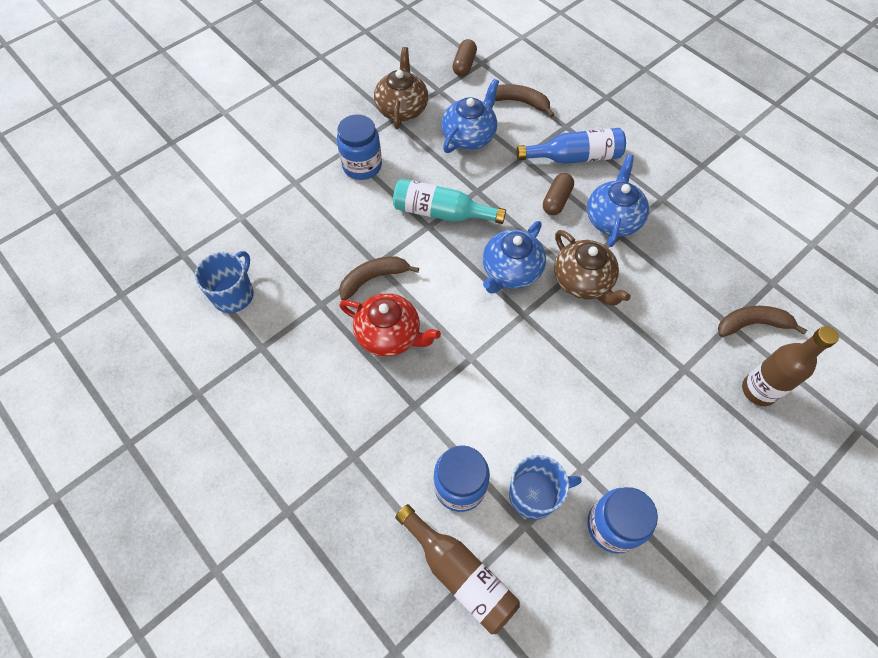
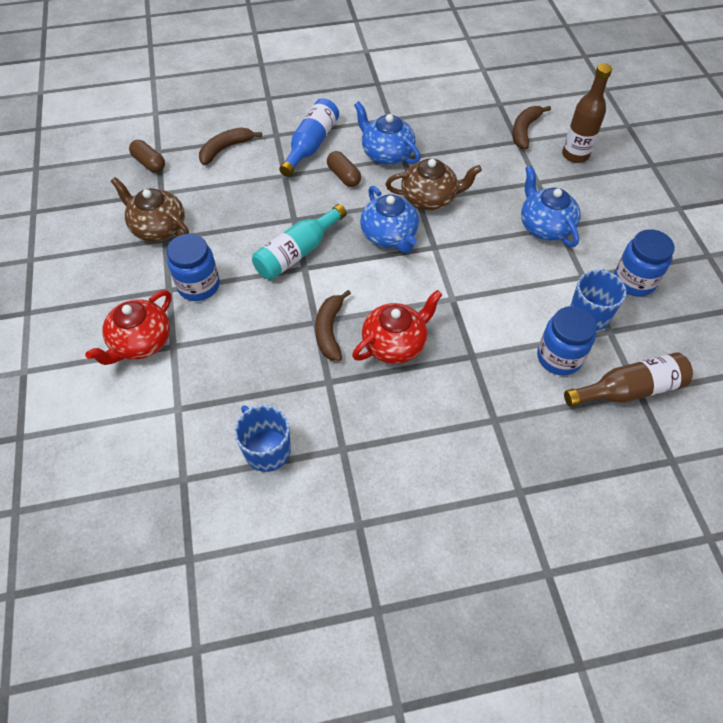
camera: 60 degrees left, 5 degrees down
blue teapot [441,79,499,153] -> blue teapot moved to [521,166,581,247]
none -> red teapot [85,290,171,365]

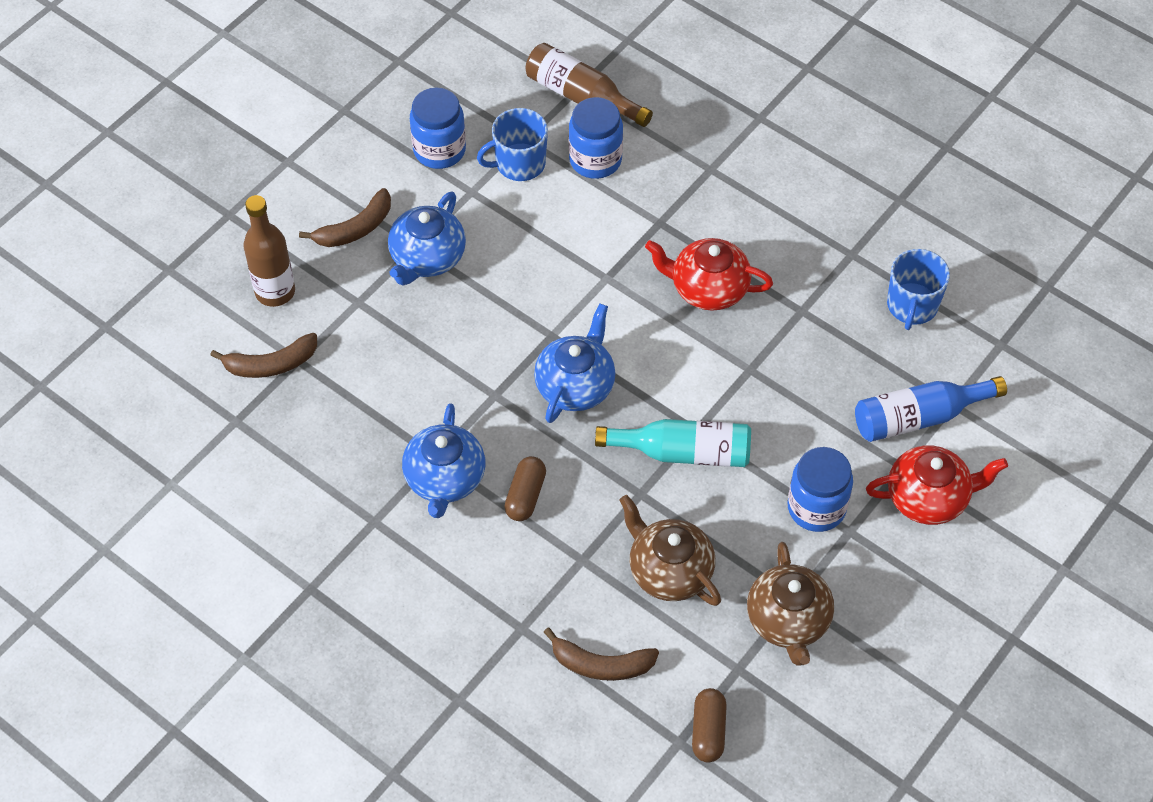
camera: 130 degrees left, 0 degrees up
blue bottle [279,98,339,177] -> blue bottle moved to [855,376,1007,442]
brown banana [315,290,351,361] -> brown banana moved to [299,188,391,247]
brown teapot [386,158,482,210] -> brown teapot moved to [619,495,721,606]

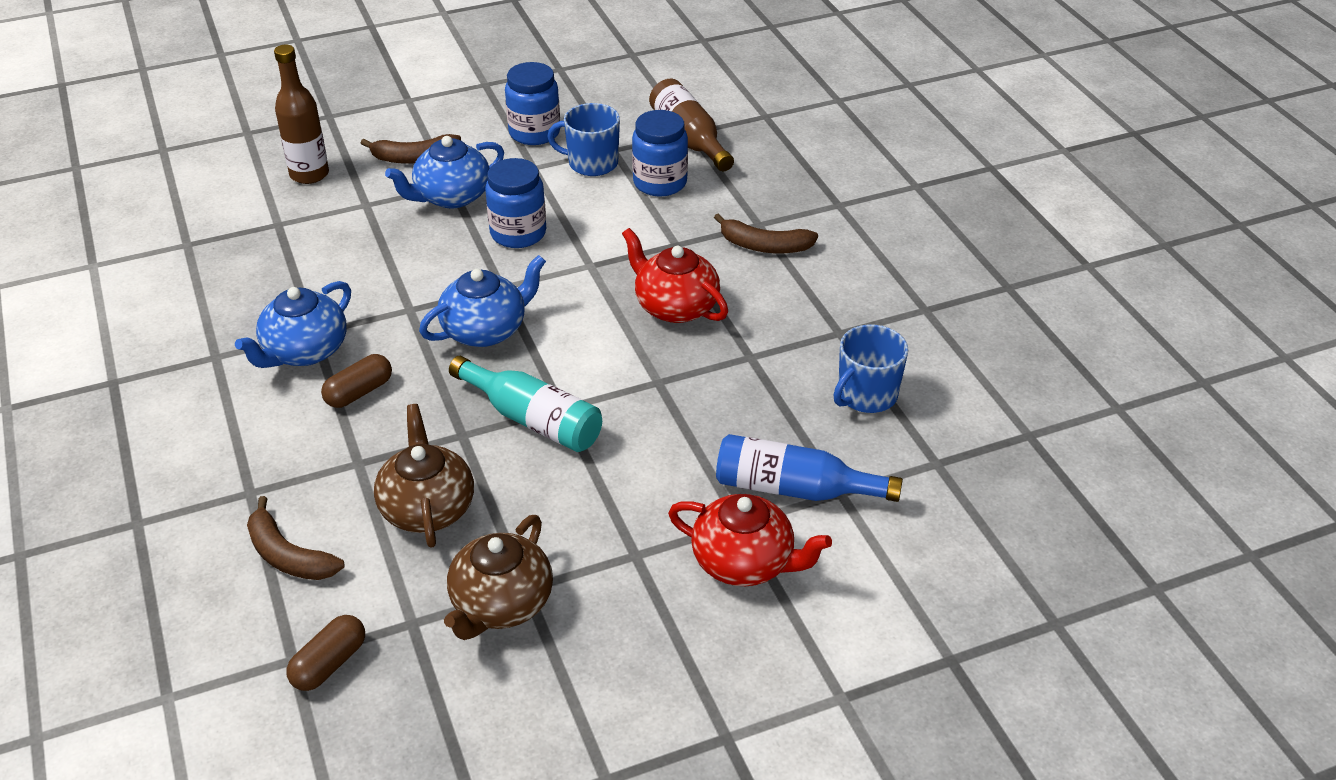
camera: 30 degrees right, 15 degrees down
brown banana [210,333,317,378] -> brown banana moved to [714,213,818,253]
blue jar [787,447,853,532] -> blue jar moved to [485,158,546,248]

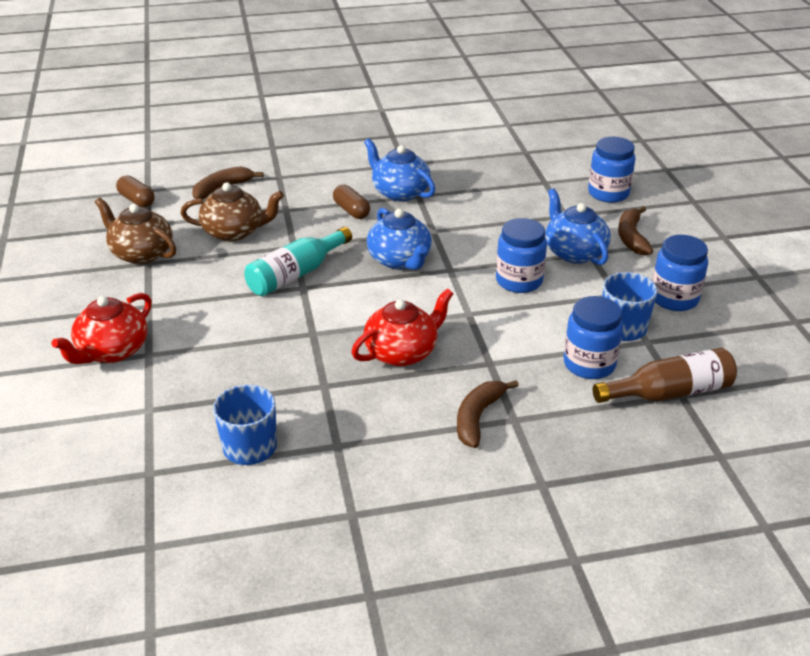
camera: 100 degrees right, 5 degrees down
brown bottle [274,44,329,184] -> blue jar [588,137,635,203]
blue bottle [716,434,903,502] -> none

